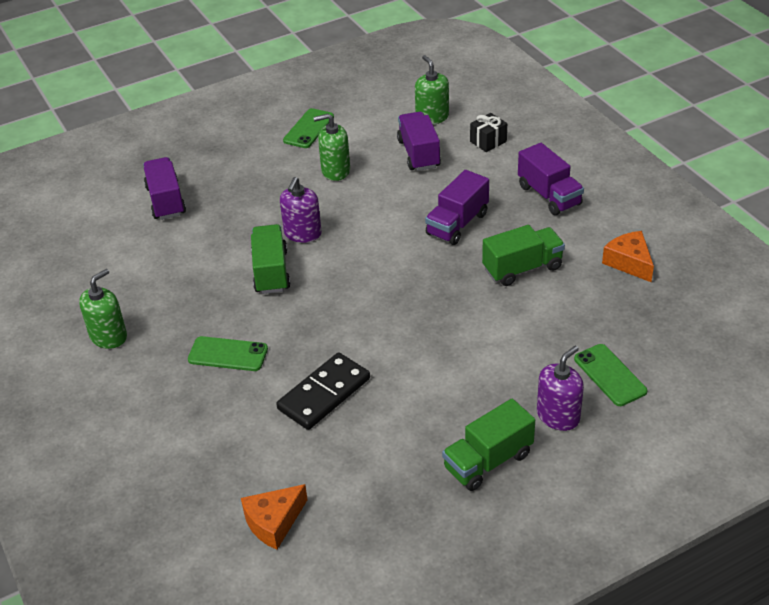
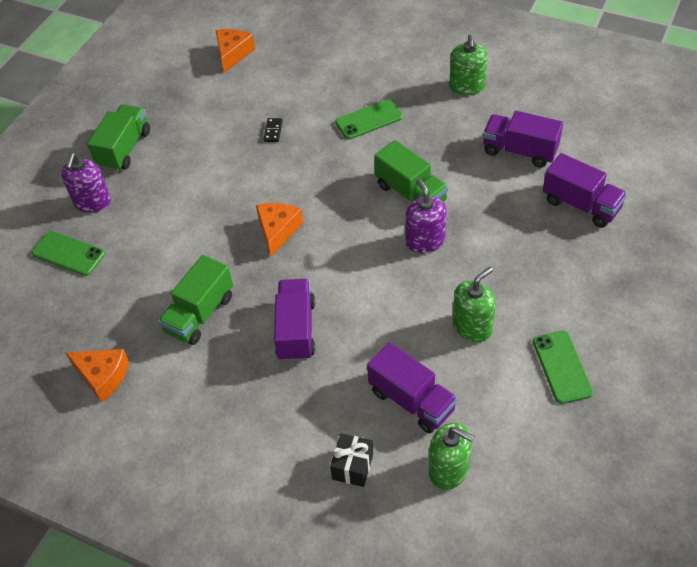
camera: 145 degrees right, 10 degrees up
black domino [276,352,370,430] -> black domino [263,118,283,142], size x0.41
purple truck [518,143,584,215] -> purple truck moved to [483,111,563,168]
none -> orange cheese [256,203,303,257]

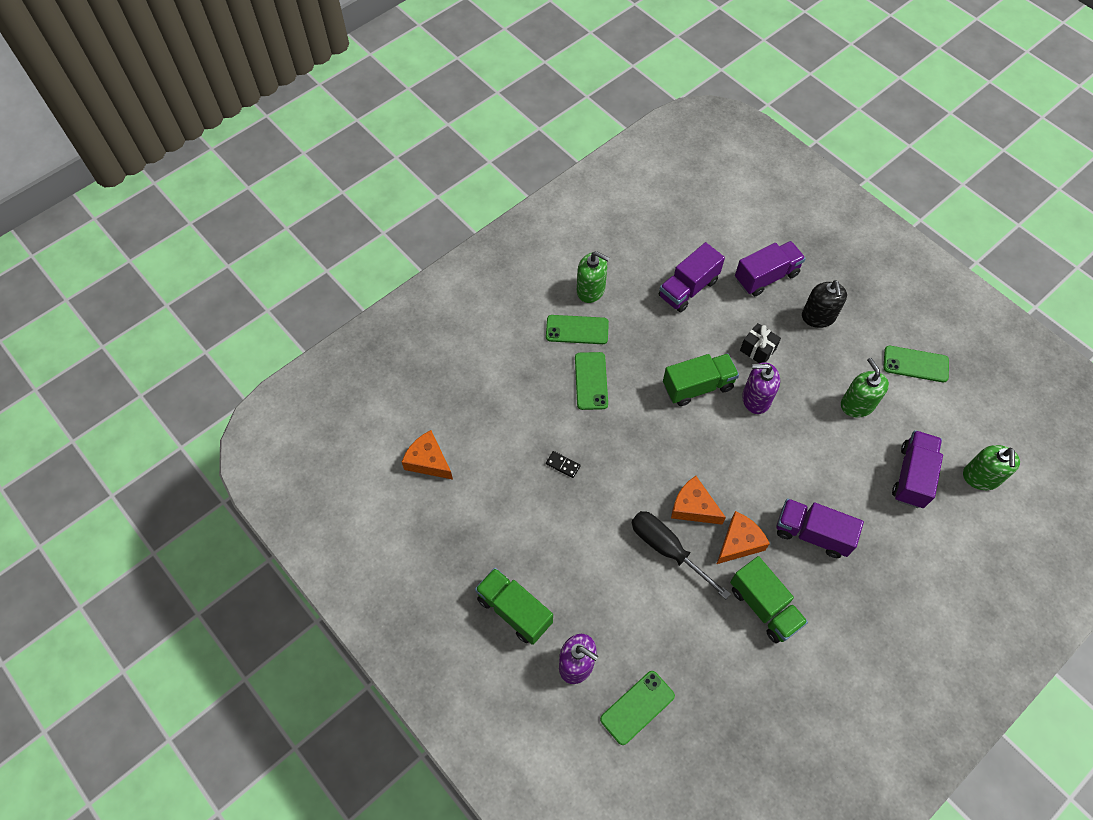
camera: 70 degrees left, 10 degrees up
orange cheese [65,349,129,402] -> orange cheese moved to [717,511,770,564]
black gift [330,433,373,487] -> black gift moved to [740,323,781,363]
purple truck [367,342,458,433] -> purple truck turned 45 degrees counterclockwise [892,430,943,508]
green soap dispenser [429,423,475,490] -> green soap dispenser turned 135 degrees clockwise [963,445,1020,490]
none -> green phone [546,315,609,344]
none -> black screwdriver [632,511,731,599]
none -> black soap dispenser [802,280,847,328]

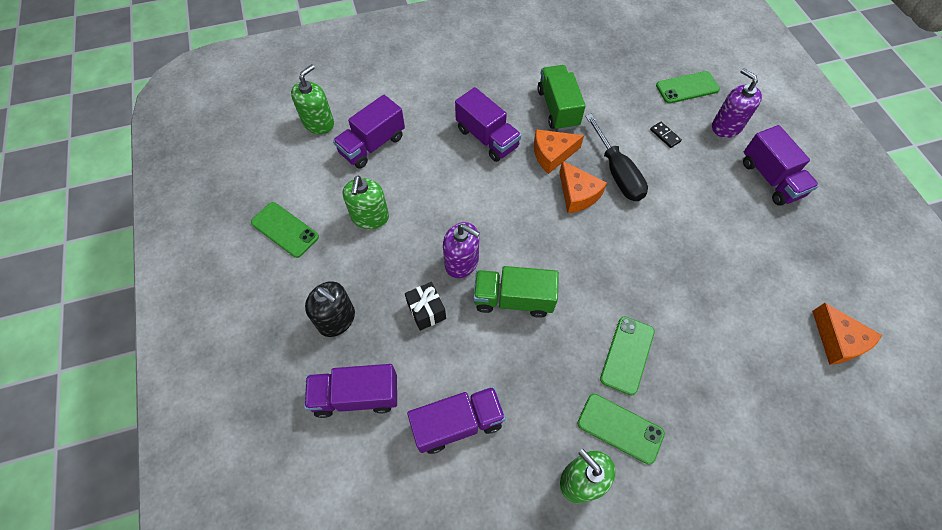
camera: 155 degrees left, 0 degrees up
green truck [475,568,553,645] -> purple truck [743,125,819,206]
black domino [546,451,581,478] -> black domino moved to [650,122,682,148]
black soap dispenser [802,280,847,328] -> black soap dispenser turned 105 degrees clockwise [305,281,355,337]

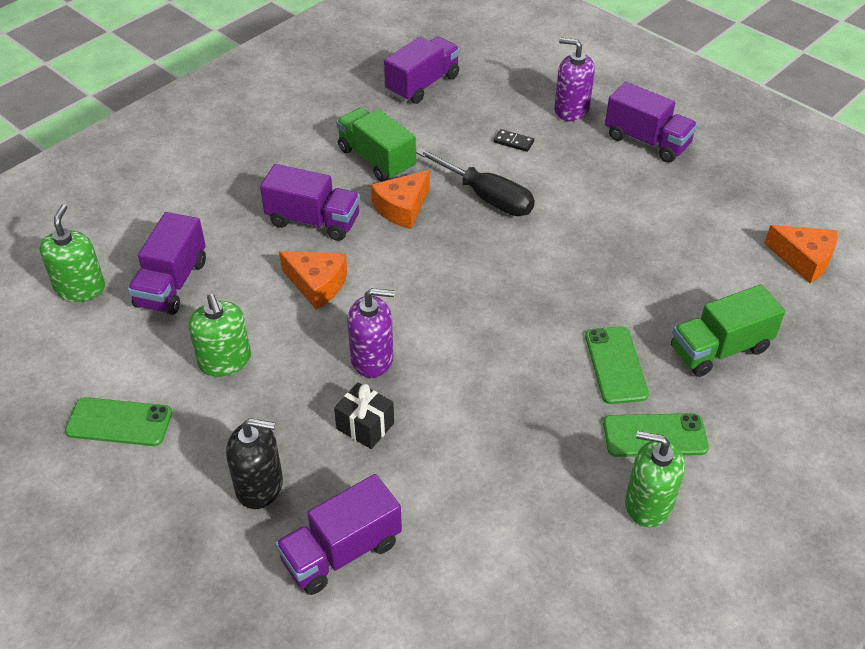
camera: 30 degrees left, 15 degrees down
purple truck [407,387,506,454] -> purple truck moved to [384,36,460,104]
green truck [473,266,559,318] -> green truck moved to [671,284,785,377]
orange cheese [559,161,607,213] -> orange cheese moved to [279,251,347,310]
green phone [656,71,720,104] -> none

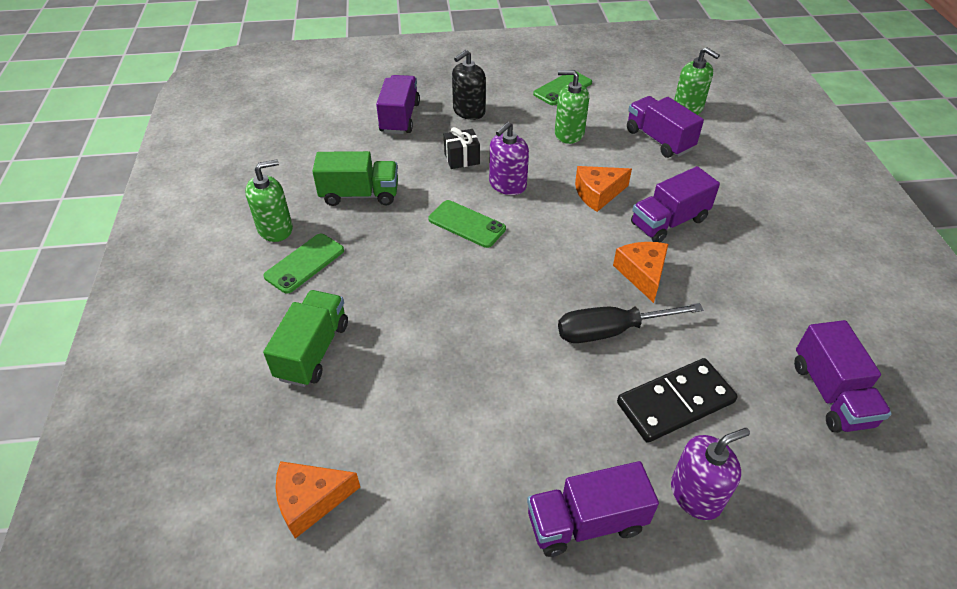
camera: 130 degrees right, 0 degrees up
green truck [336,108,416,182] -> green truck moved to [312,151,398,206]
black domino [494,129,534,152] -> black domino [617,358,737,443], size x2.42
green phone [585,326,649,404] -> green phone moved to [428,200,506,248]

